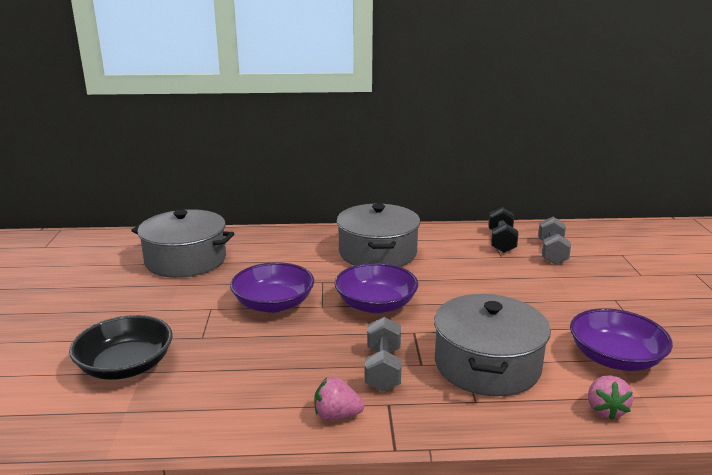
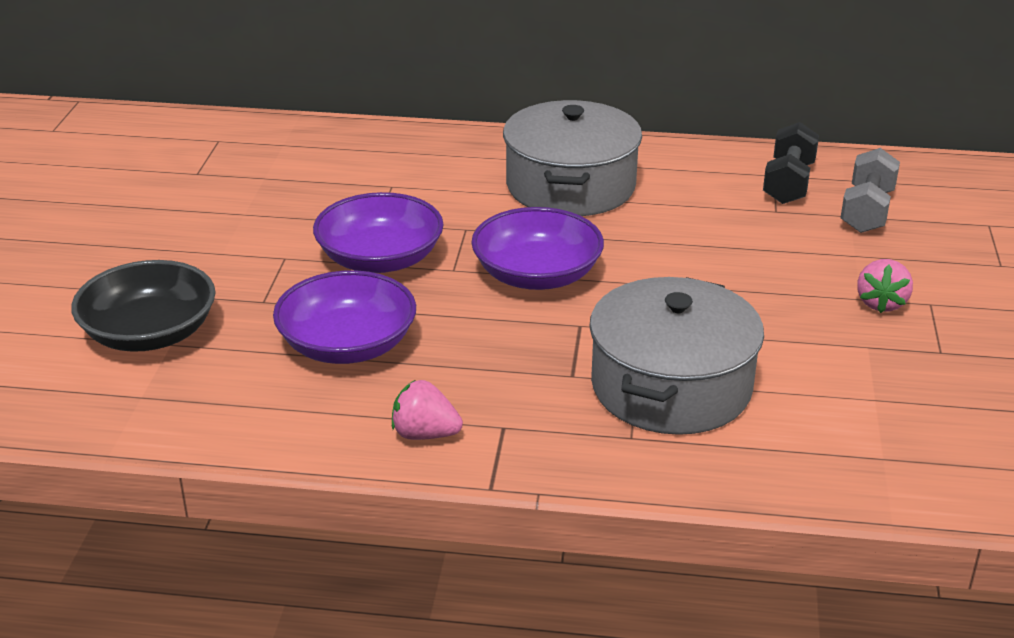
camera: 10 degrees right, 10 degrees up
grey pot [131,209,235,278] -> none
grey dumbbell [365,317,402,392] -> none
purple bowl [570,308,673,371] -> purple bowl moved to [273,270,416,364]
pink strawberry [588,375,633,420] -> pink strawberry moved to [857,259,913,313]

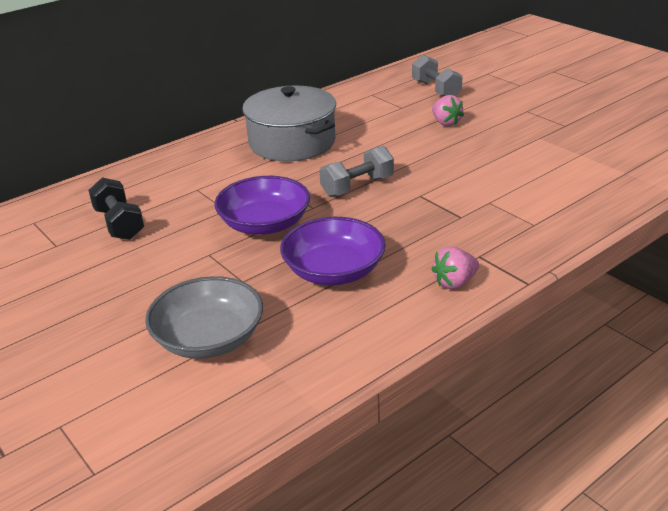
camera: 45 degrees left, 0 degrees up
black bowl [71,260,216,352] -> grey bowl [145,276,263,359]
purple bowl [471,207,604,290] -> grey dumbbell [319,146,394,197]
grey pot [589,277,764,435] -> none
black dumbbell [763,122,819,204] -> black dumbbell moved to [88,177,144,240]
pink strawberry [857,259,913,313] -> pink strawberry moved to [432,95,464,126]

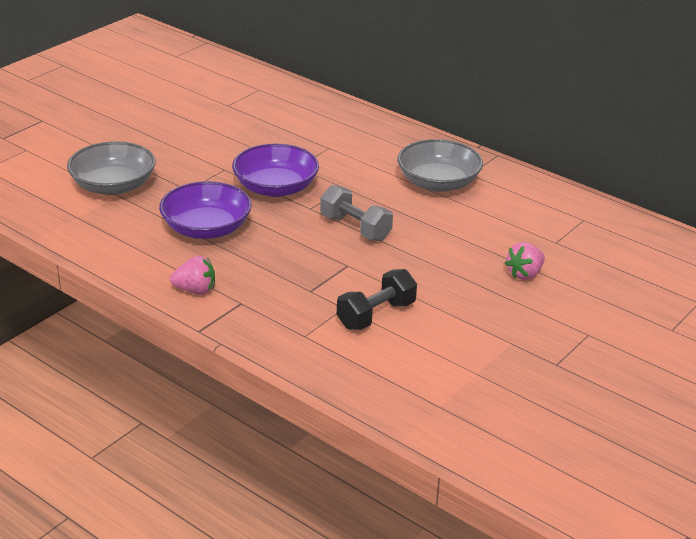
camera: 75 degrees right, 0 degrees up
black dumbbell [88,177,144,240] -> black dumbbell moved to [337,269,417,330]
grey pot [242,86,336,162] -> grey bowl [397,139,483,192]
grey dumbbell [412,55,463,96] -> none
pink strawberry [431,247,479,289] -> pink strawberry turned 135 degrees clockwise [170,256,215,295]

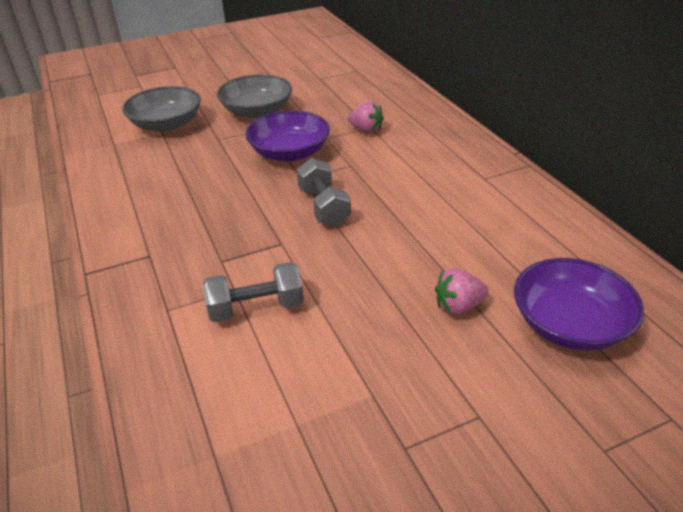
camera: 30 degrees right, 5 degrees up
purple bowl [159,181,251,239] -> purple bowl moved to [514,258,644,350]
pink strawberry [170,256,215,295] -> pink strawberry moved to [348,101,384,134]
black dumbbell [337,269,417,330] -> grey dumbbell [203,262,304,322]
grey bowl [397,139,483,192] -> grey bowl moved to [217,74,292,119]

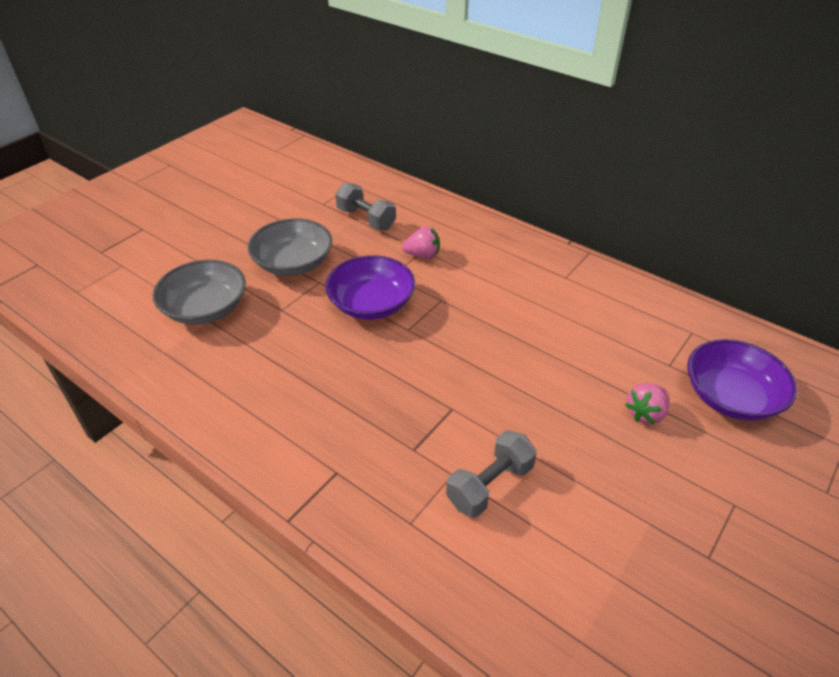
camera: 30 degrees left, 5 degrees up
grey dumbbell [297,158,351,226] -> grey dumbbell moved to [335,182,396,230]

